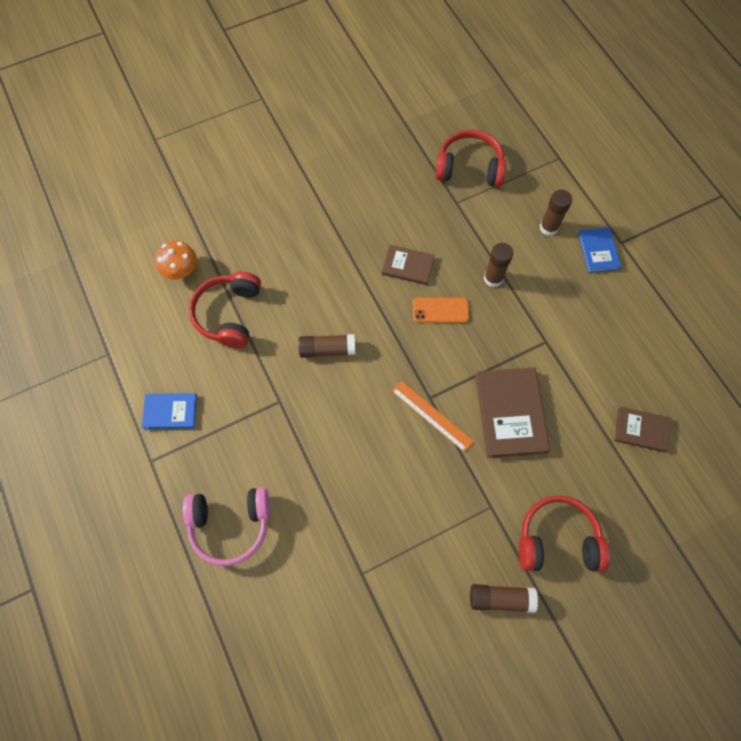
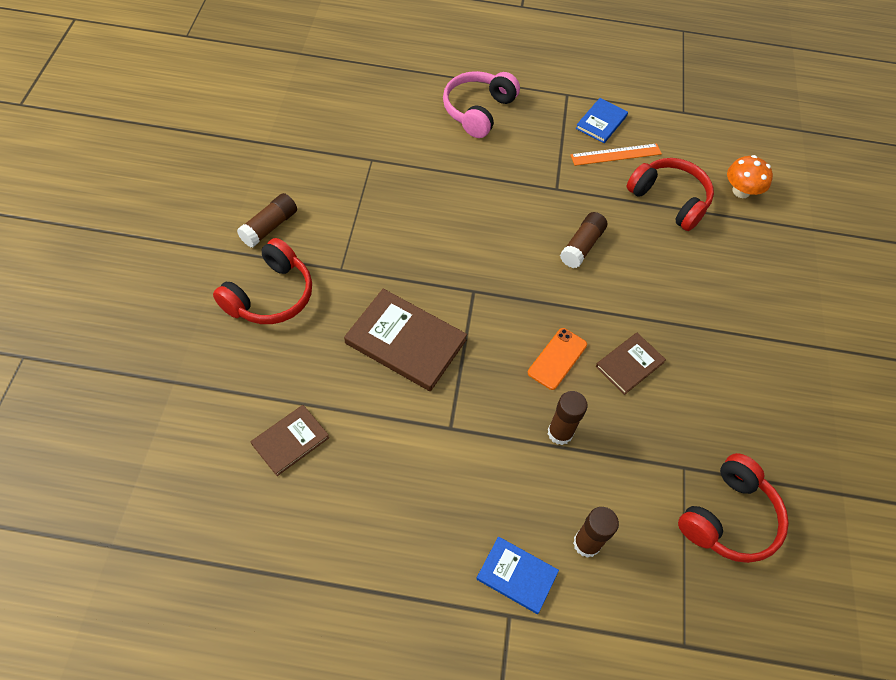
camera: 120 degrees right, 10 degrees down
orange ruler [392,381,474,452] -> orange ruler moved to [570,143,662,166]

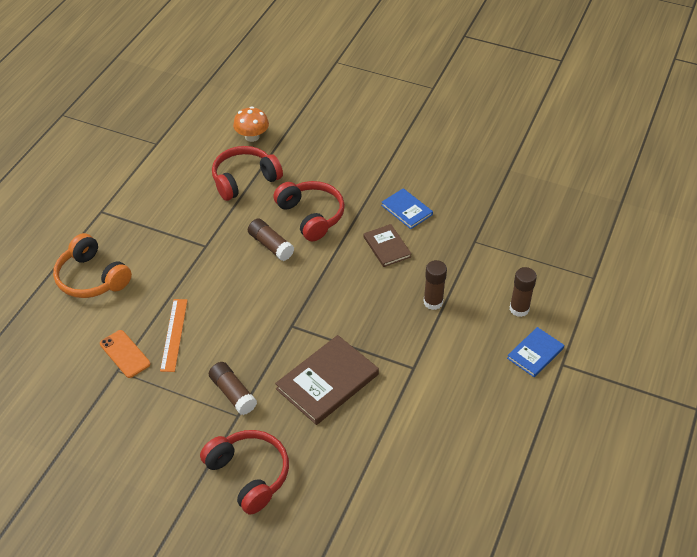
camera: 70 degrees left, 10 degrees down
brown glue stick [237,193,297,247] -> brown glue stick moved to [209,362,257,415]
brown book [251,405,329,476] -> none
pink headphones [443,71,520,138] -> orange headphones [53,233,132,298]
orange phone [528,328,587,390] -> orange phone moved to [100,330,151,378]
orange ruler [570,143,662,166] -> orange ruler moved to [160,299,188,372]
blue book [576,98,628,143] -> blue book moved to [381,188,433,229]
red headphones [678,453,789,563] -> red headphones moved to [273,181,345,242]

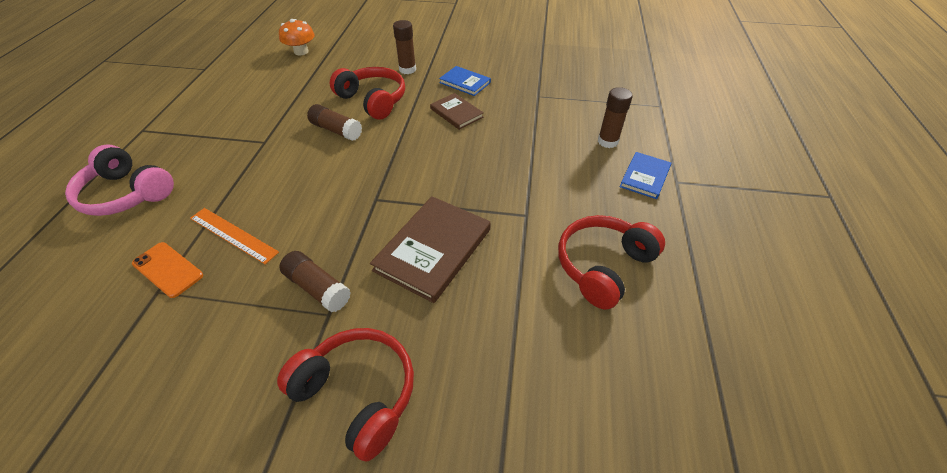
camera: 15 degrees left, 0 degrees up
orange headphones [53,233,132,298] -> pink headphones [65,145,174,216]
orange ruler [160,299,188,372] -> orange ruler turned 45 degrees counterclockwise [190,208,279,264]
red headphones [212,146,283,201] -> red headphones moved to [558,215,665,310]
brown glue stick [423,260,447,310] -> brown glue stick moved to [393,20,416,74]

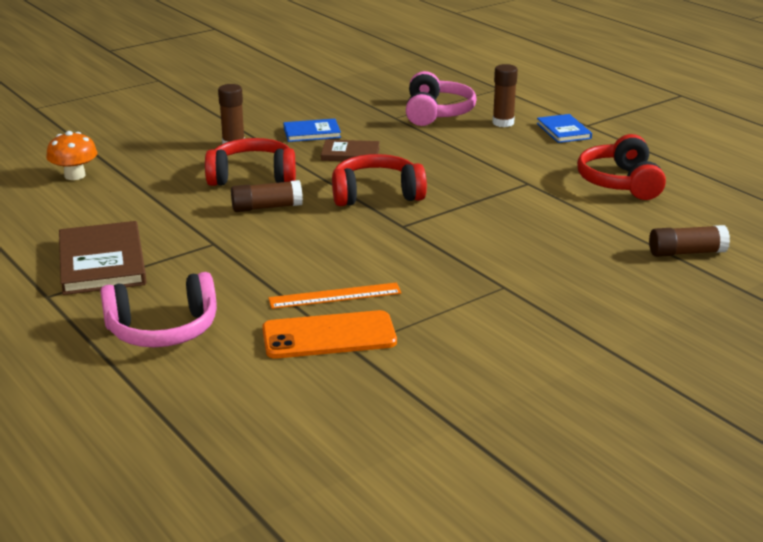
camera: 45 degrees left, 20 degrees down
orange phone [132,242,203,298] -> orange phone [262,310,397,359], size x1.51
red headphones [277,328,414,462] -> red headphones moved to [332,154,427,206]
brown glue stick [279,251,351,312] -> brown glue stick moved to [649,225,730,257]
brown book [370,196,491,303] -> brown book moved to [59,221,147,295]
none -> pink headphones [406,71,477,126]

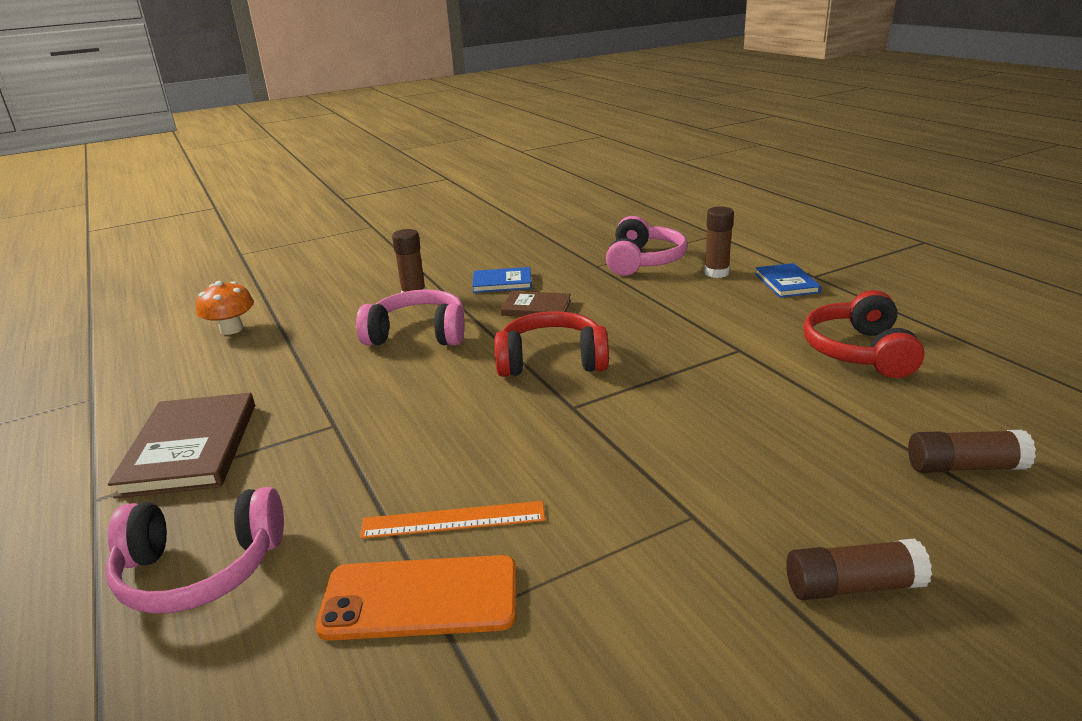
camera: 10 degrees right, 0 degrees up
red headphones [205,138,296,186] -> pink headphones [356,290,465,346]
brown glue stick [231,180,303,212] -> brown glue stick moved to [786,538,932,600]

